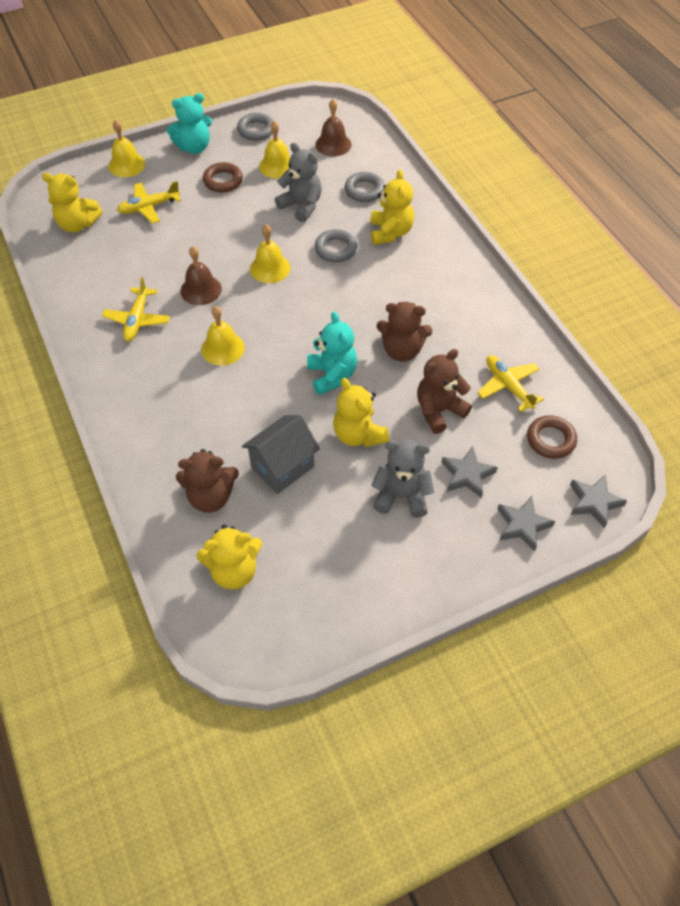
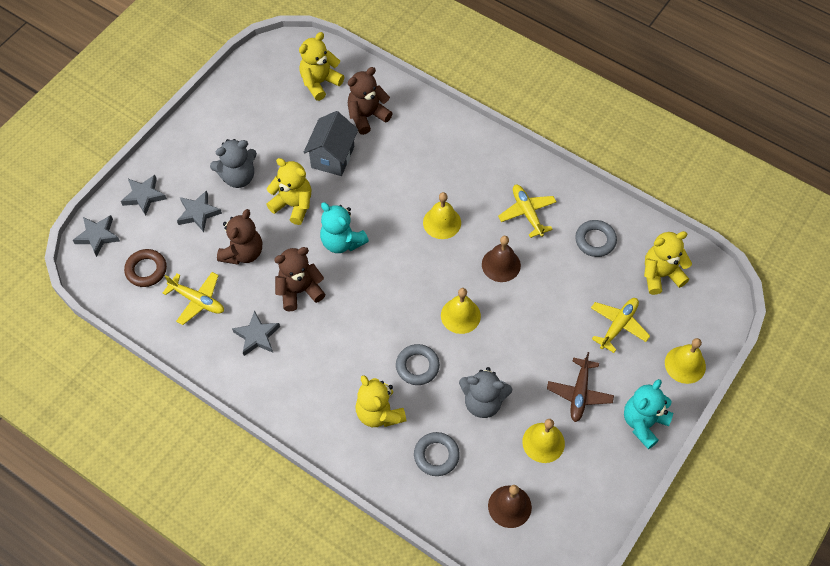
camera: 150 degrees right, 5 degrees up
brown ring [203,162,243,193] -> brown plane [547,352,614,422]
grey ring [237,113,274,141] -> grey ring moved to [575,220,617,257]
none -> grey star [232,311,280,356]

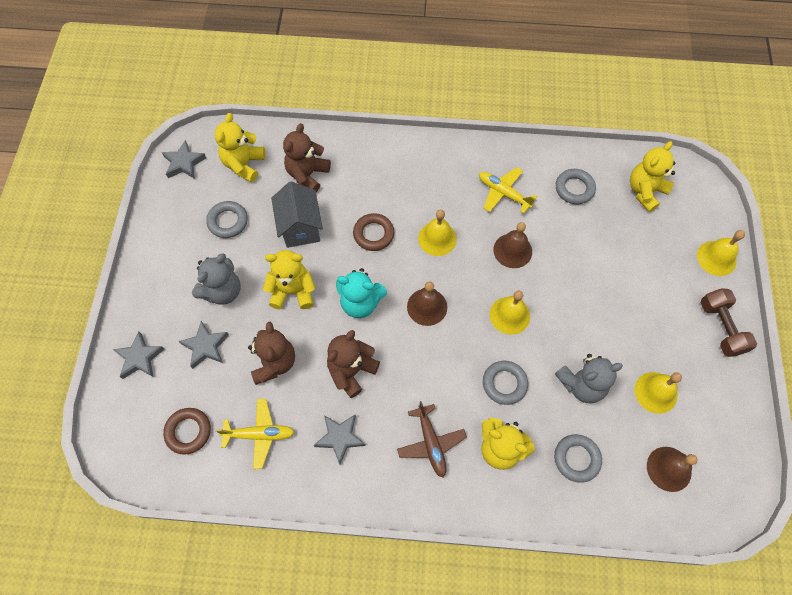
camera: 30 degrees left, 5 degrees up
grey star [73,215,120,257] -> grey star moved to [162,140,206,179]
brown plane [547,352,614,422] -> brown plane moved to [397,401,467,477]
yellow plane [591,298,650,353] -> none
turquoise teddy bear [624,379,673,449] -> brown dumbbell [701,289,757,357]
none -> grey ring [206,201,248,238]
none -> brown ring [353,213,394,251]
none -> brown bell [407,282,447,326]

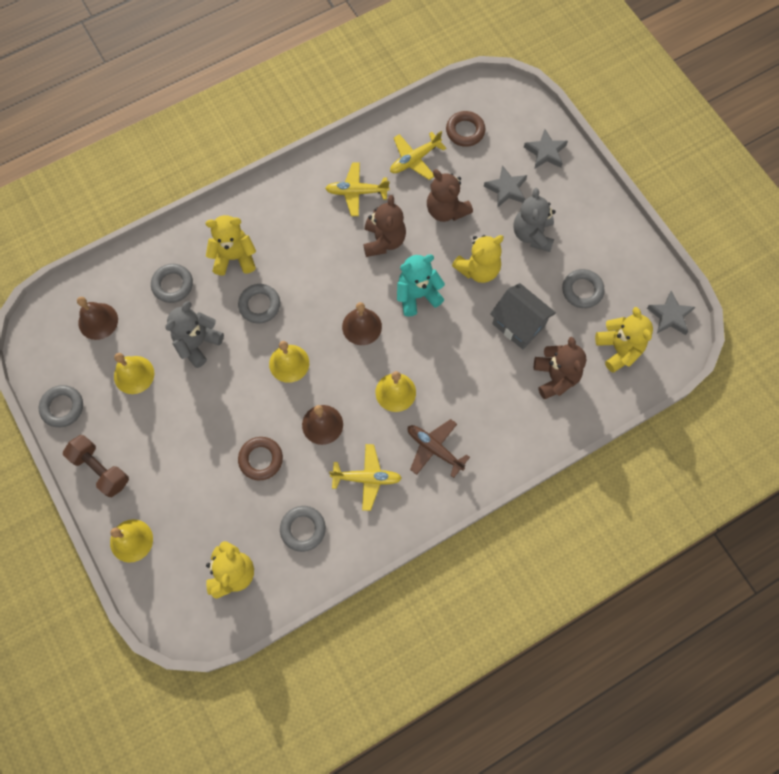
camera: 145 degrees right, 5 degrees up
grey star [314,415,366,464] -> yellow plane [325,163,390,216]
brown ring [353,213,394,251] -> brown ring moved to [238,437,283,480]
brown plane [397,401,467,477] -> brown plane moved to [408,419,470,478]
none -> grey ring [39,385,83,427]

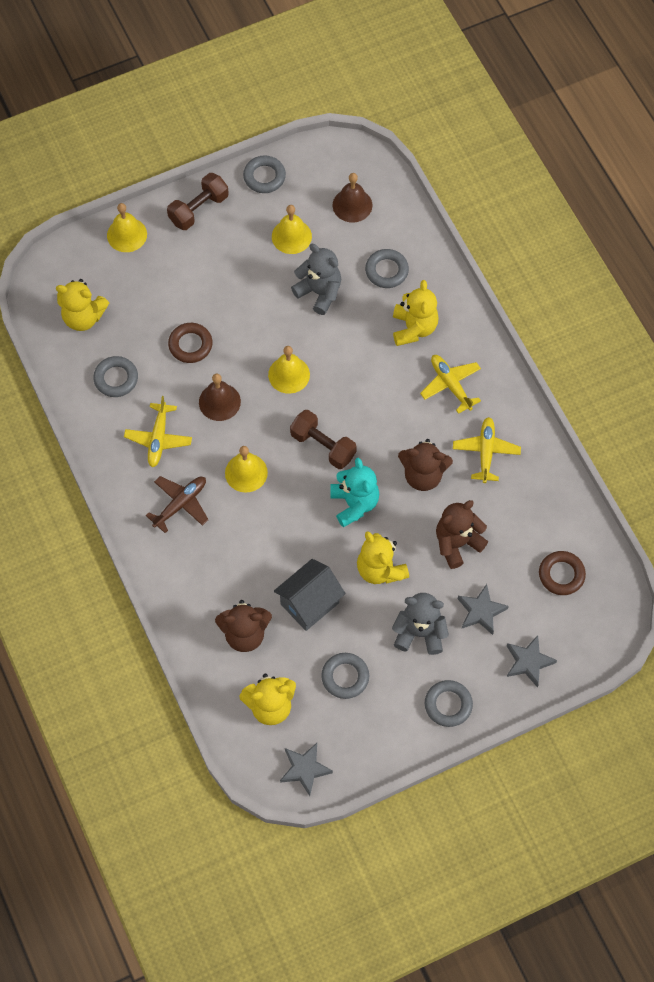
camera: 95 degrees right, 5 degrees down
grey ring [238,284,280,323] -> grey ring moved to [425,680,473,727]
brown bell [342,302,382,345] -> brown dumbbell [290,410,357,469]
yellow plane [390,131,446,180] -> yellow plane moved to [420,355,481,414]

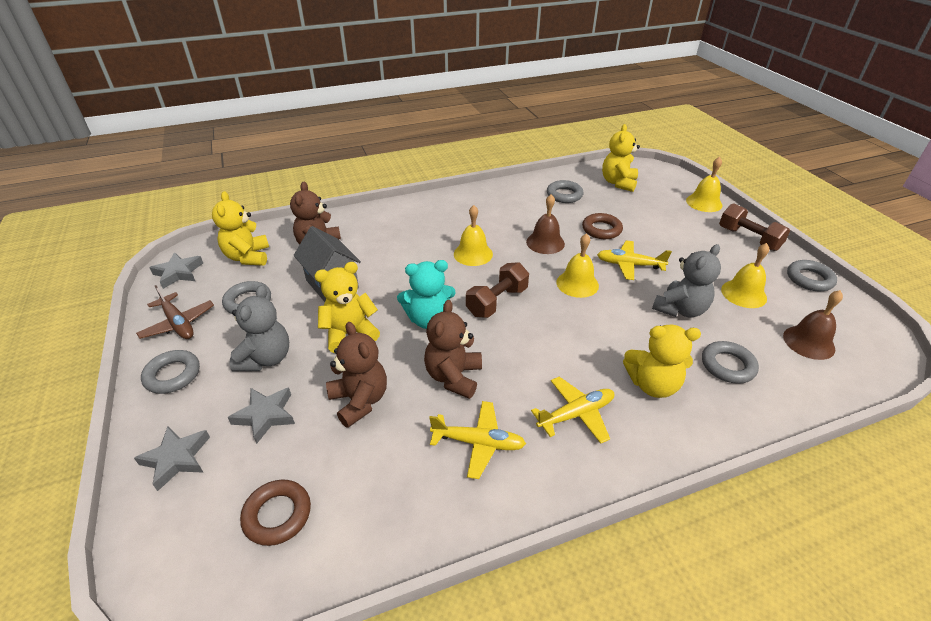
camera: 95 degrees right, 25 degrees down
yellow plane [124,396,192,467] -> yellow plane moved to [597,240,672,280]
brown plane [146,476,209,533] -> brown plane moved to [136,285,214,339]

